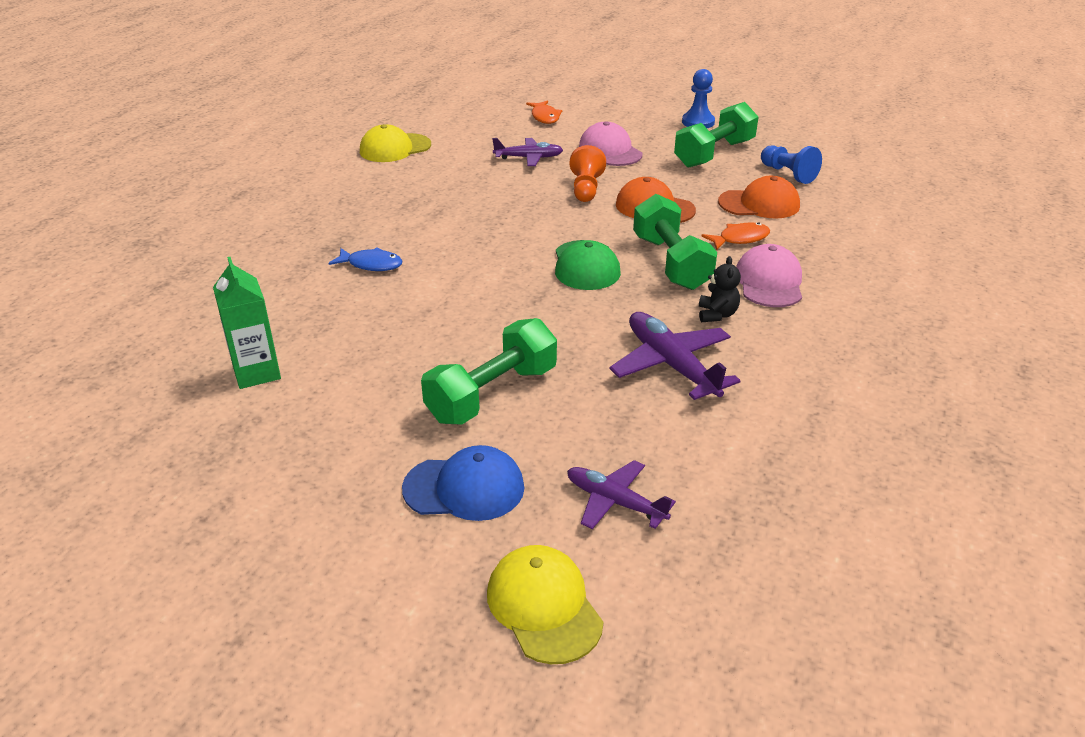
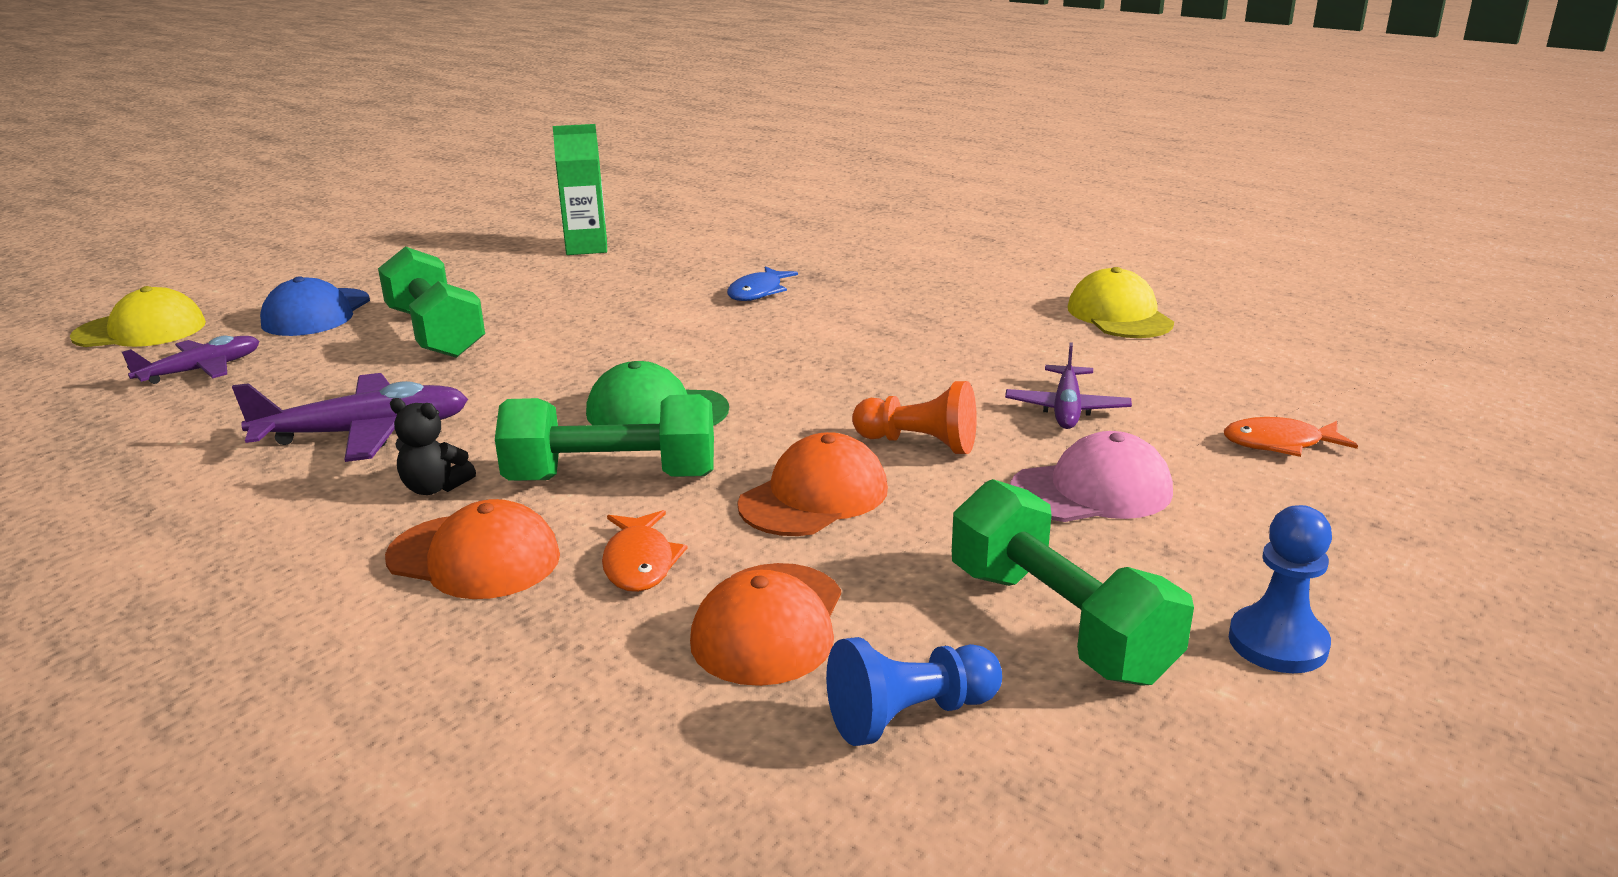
camera: 105 degrees right, 10 degrees down
pink cap [736,244,802,307] -> orange cap [385,499,560,599]

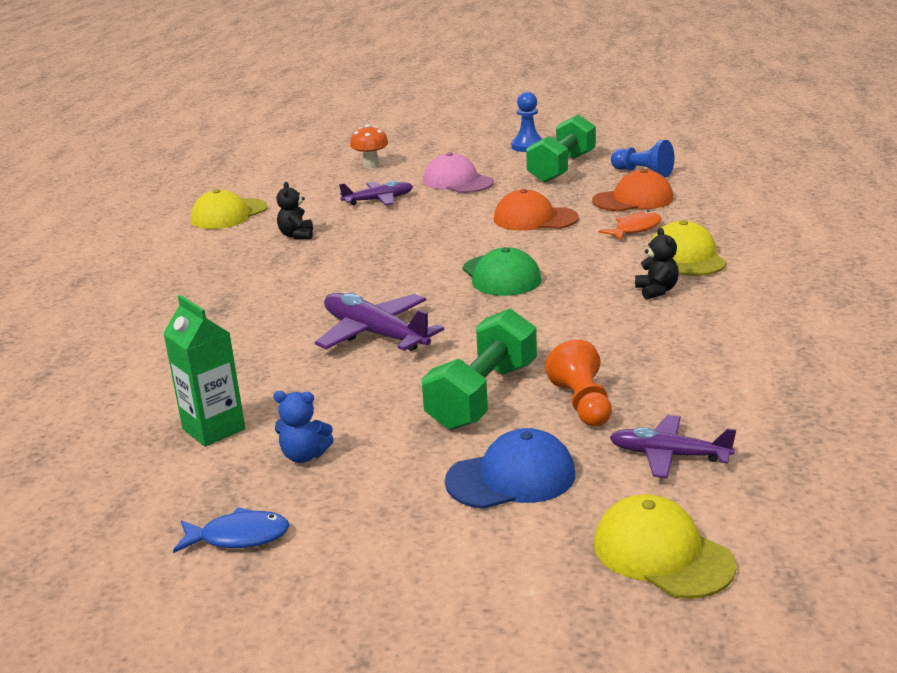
camera: 120 degrees left, 0 degrees up
purple plane [232,373,468,462] -> purple plane moved to [314,293,444,351]
orange cap [385,499,560,599] -> yellow cap [650,220,727,276]
green dumbbell [495,394,714,481] -> none
blue fish [727,266,798,301] -> blue fish moved to [173,507,290,553]
orange pawn [852,381,977,454] -> orange pawn moved to [545,340,612,427]
orange fish [1224,417,1358,457] -> orange mushroom [350,124,388,168]
none -> blue teddy bear [273,391,334,463]
none -> black teddy bear [276,182,313,239]

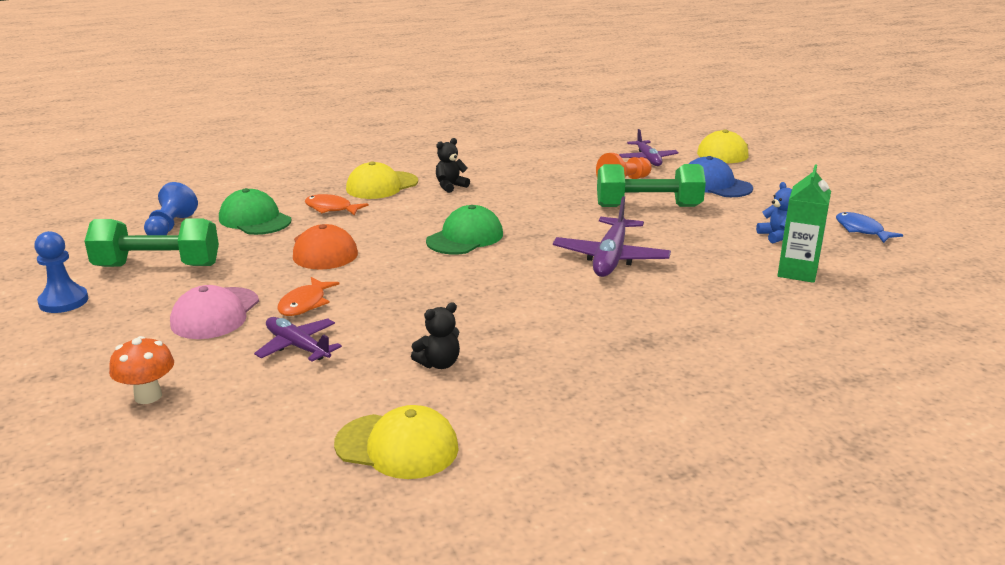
camera: 120 degrees left, 0 degrees up
orange cap [592,169,674,212] -> green cap [219,188,291,235]
none -> orange fish [278,277,340,316]

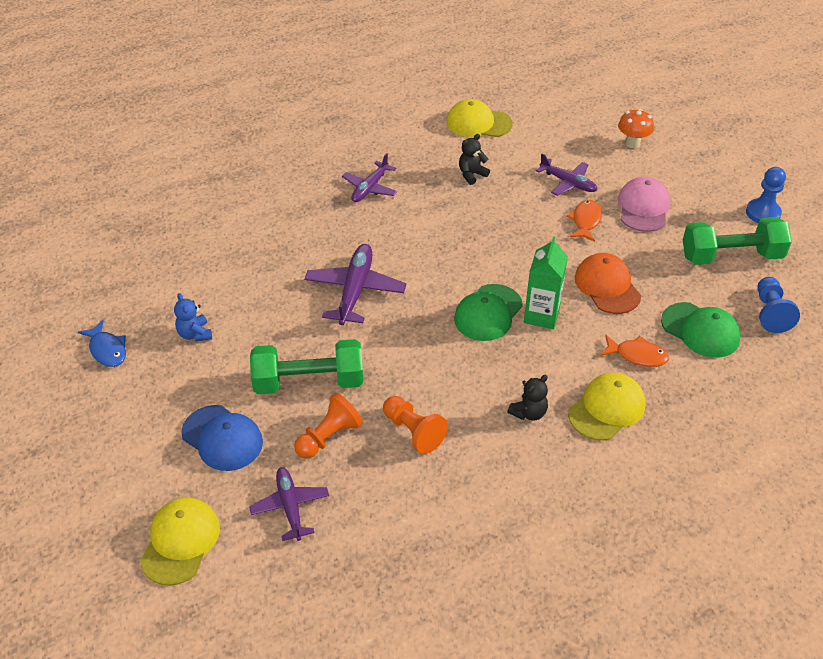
camera: 175 degrees right, 20 degrees up
green carton [777,164,831,283] -> green carton moved to [524,236,568,329]
none -> purple plane [342,153,397,202]
none -> orange pawn [383,396,448,454]

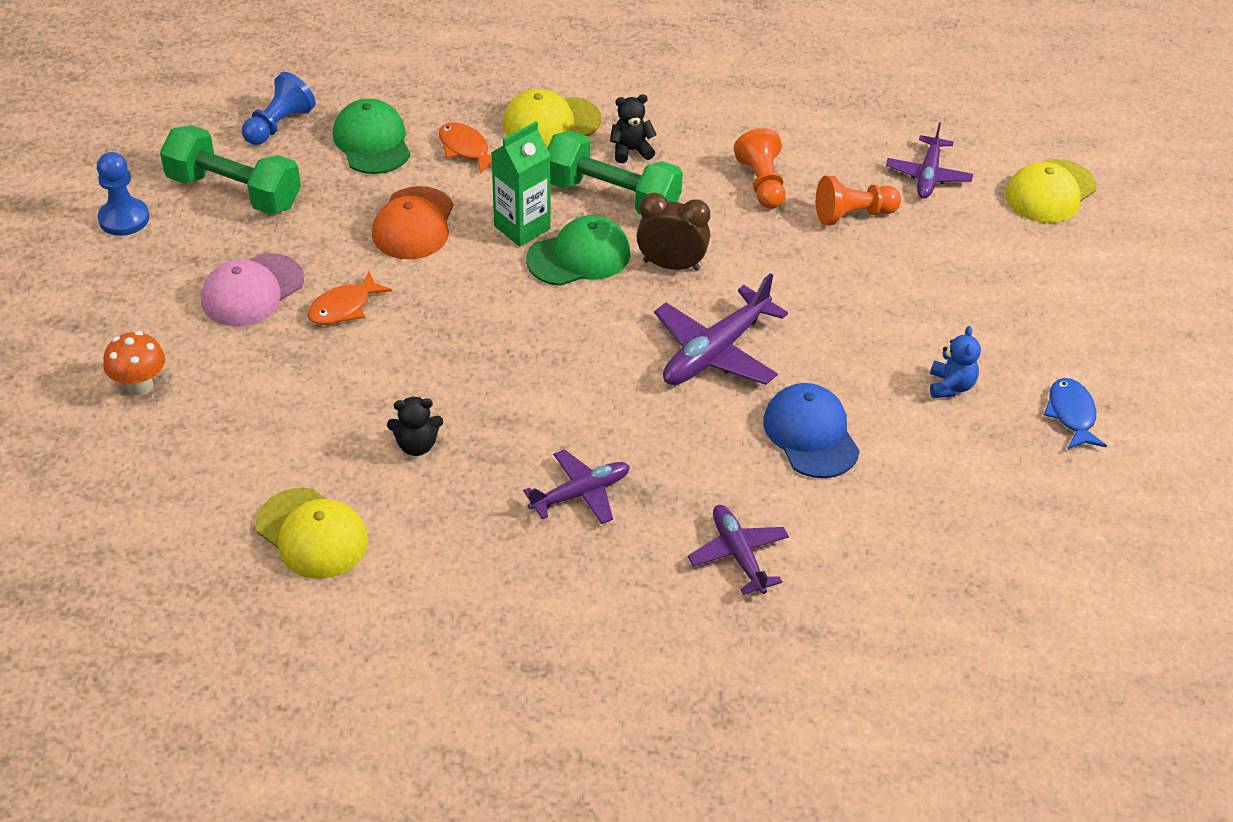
camera: 150 degrees left, 0 degrees up
blue cap [181,405,263,471] -> blue cap moved to [763,383,860,478]
green dumbbell [250,339,363,394] -> green dumbbell moved to [547,131,683,215]
purple plane [536,154,597,196] -> purple plane moved to [688,505,789,595]
none -> brown clock [636,192,710,271]

